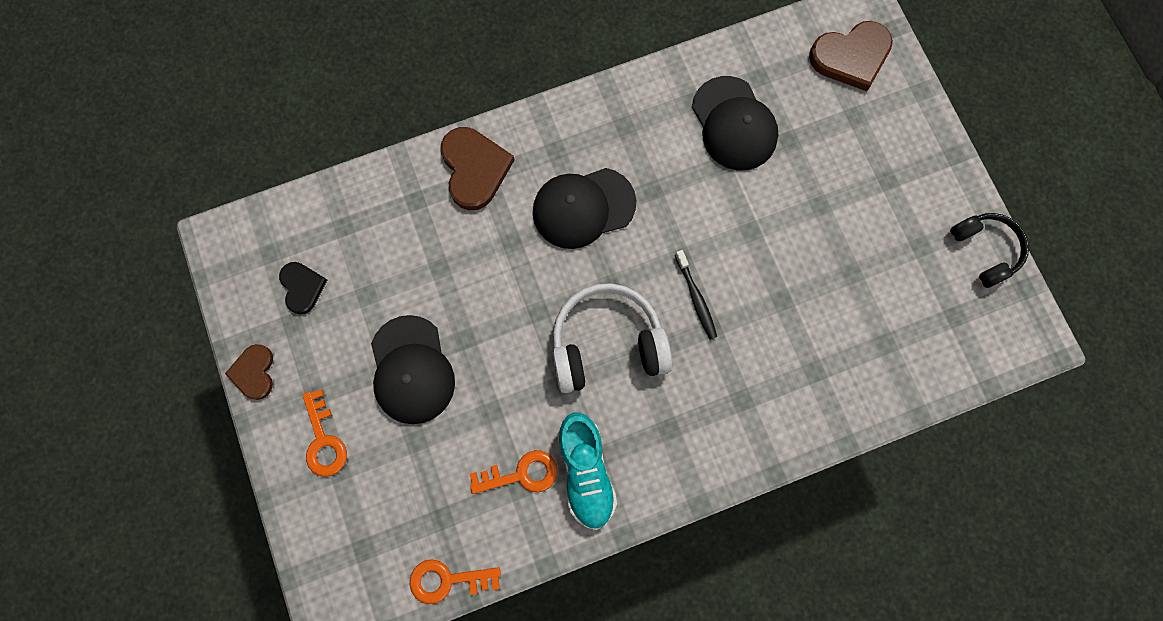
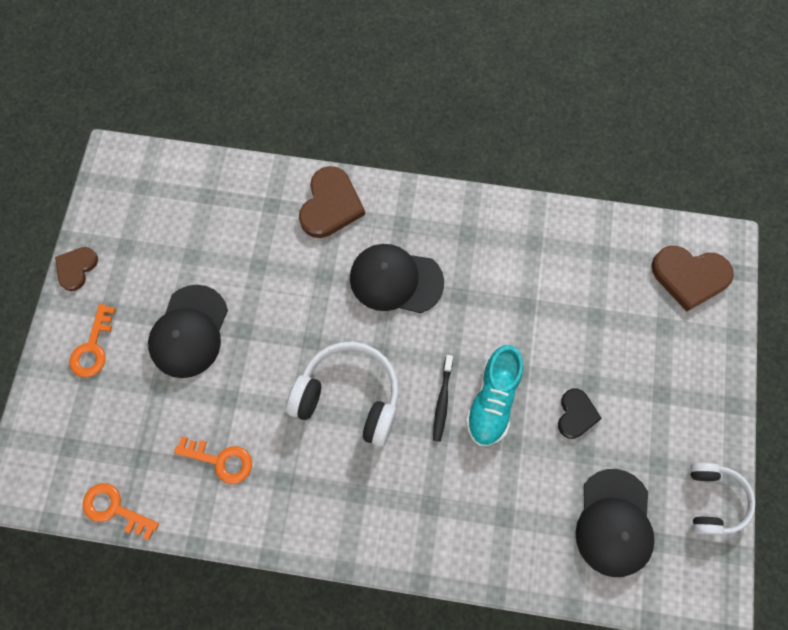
camera: 30 degrees right, 5 degrees down
black heart [279,262,327,314] -> black heart moved to [558,388,602,439]
turquoise shoe [558,413,617,530] -> turquoise shoe moved to [466,345,523,446]
black cap [692,76,778,170] -> black cap moved to [576,469,655,577]
black headphones [950,213,1029,288] -> white headphones [690,463,755,535]

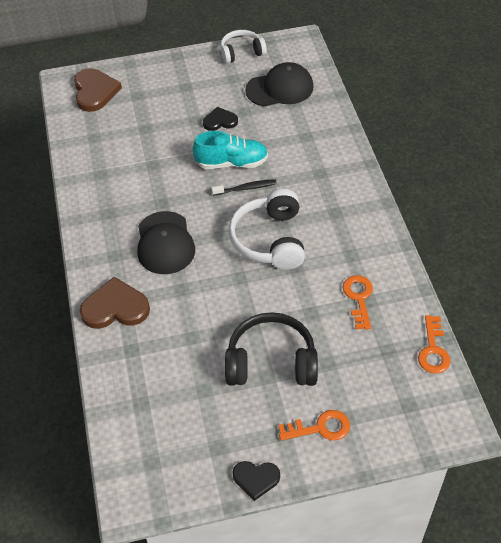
camera: 110 degrees left, 20 degrees down
brown heart [55,247,98,291] -> black heart [233,461,280,501]
black cap [148,285,228,378] -> black headphones [225,312,318,386]

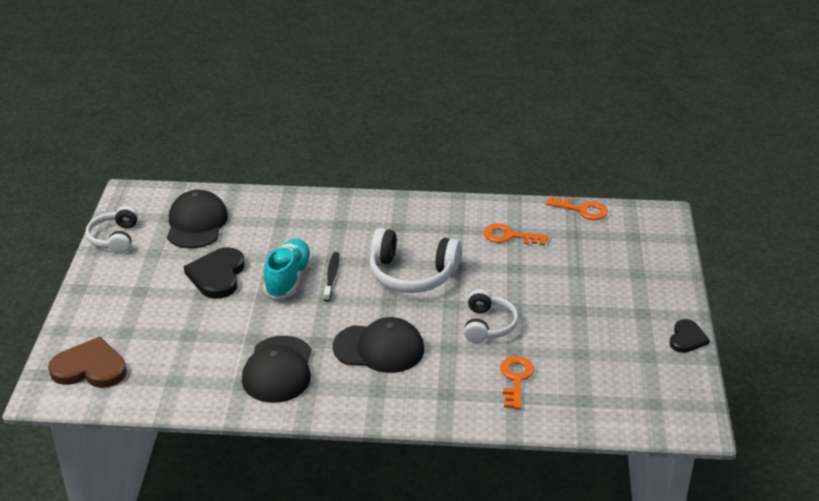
camera: 75 degrees left, 15 degrees down
brown heart [80,277,150,329] -> none
black heart [203,107,238,131] -> black heart [184,247,245,299], size x1.64
black headphones [225,312,318,386] -> none
orange key [278,410,350,441] -> orange key moved to [500,356,534,409]
none -> black cap [242,336,311,403]
none -> white headphones [464,289,519,343]

